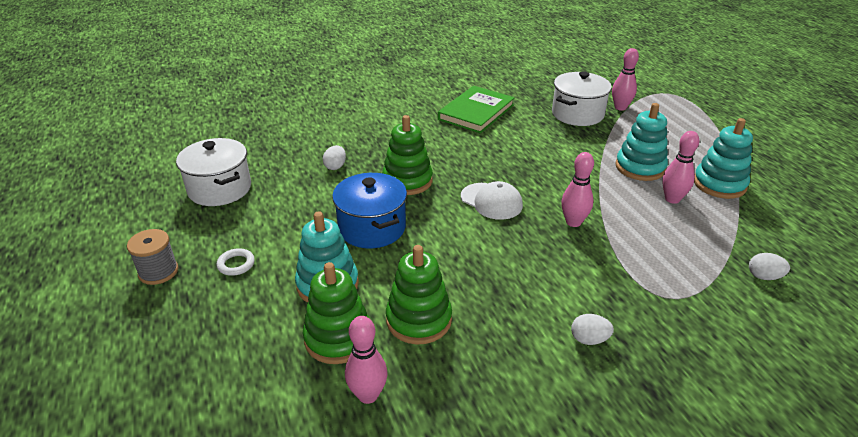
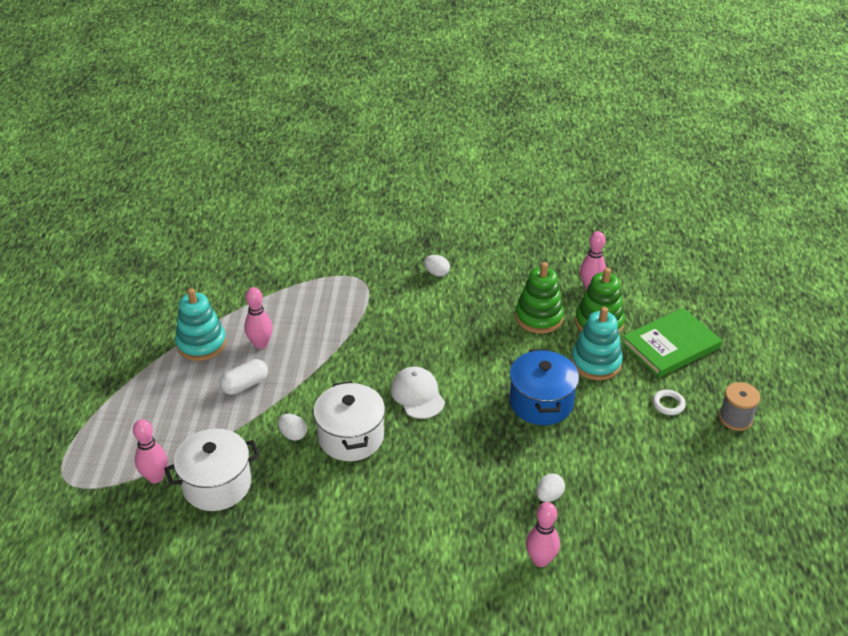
camera: 155 degrees left, 5 degrees up
white pot [176,138,251,206] -> white pot moved to [313,381,385,461]
green stacking toy [382,115,433,195] -> none
green book [438,86,515,133] -> green book moved to [622,308,722,378]
pink bowling pin [561,152,594,227] -> pink bowling pin moved to [526,502,560,567]
turquoise stacking toy [616,103,668,181] -> white capsule [220,359,268,395]
white egg [749,253,790,280] -> white egg moved to [278,414,307,441]

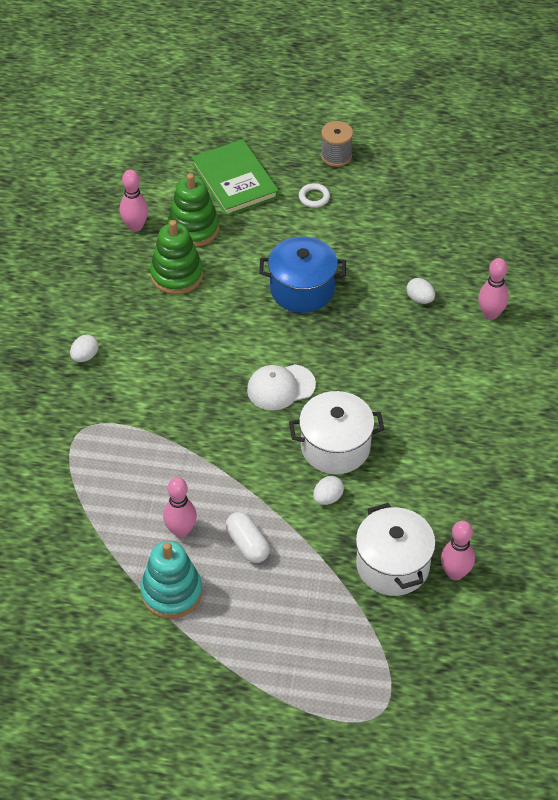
camera: 85 degrees left, 10 degrees up
pink bowling pin [133,419,168,483] -> pink bowling pin moved to [441,520,475,580]
turquoise stacking toy [571,307,623,380] -> none

